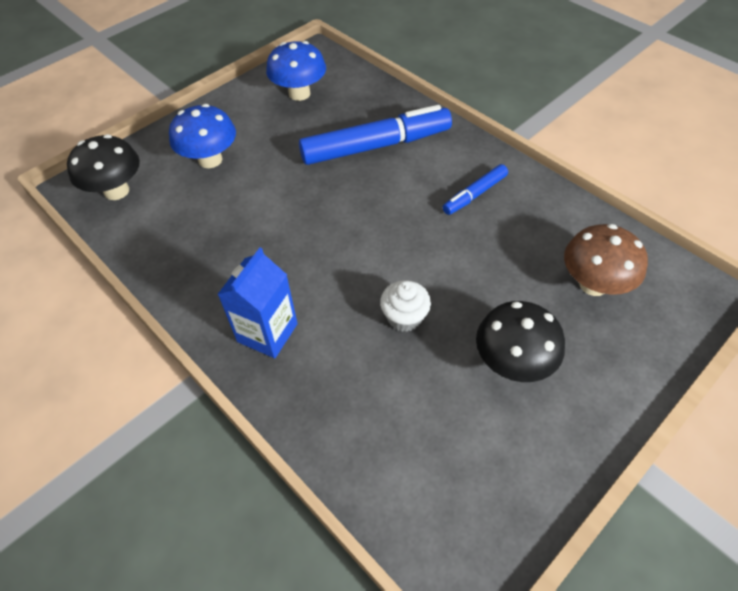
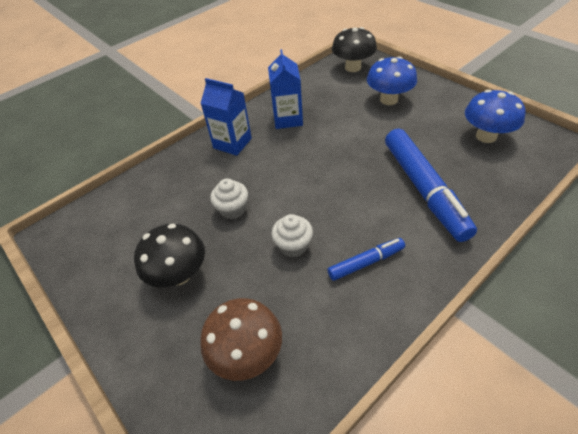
camera: 95 degrees right, 5 degrees down
blue marker [443,164,508,215] -> blue marker turned 105 degrees clockwise [327,238,405,281]
none -> blue carton [268,49,303,129]
none -> white cupcake [271,214,313,257]

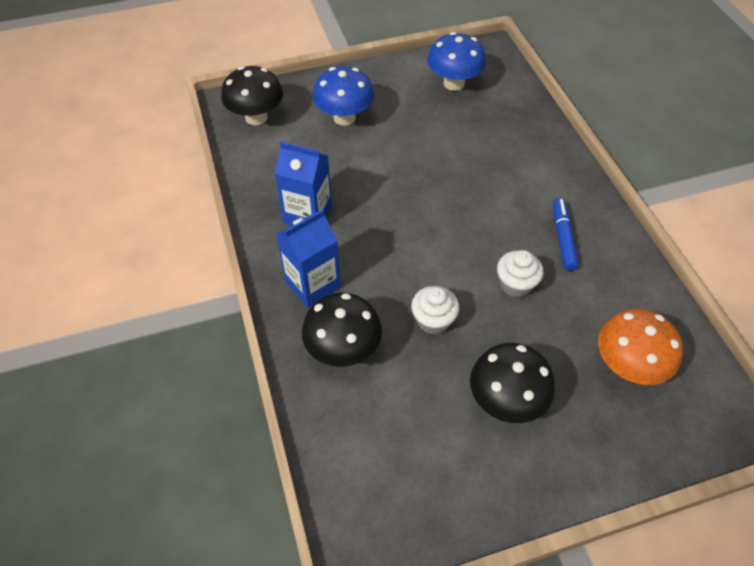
camera: 70 degrees left, 5 degrees up
brown mushroom [200,298,282,381] -> orange mushroom [598,309,683,385]
blue marker [385,128,477,242] -> none
none -> black mushroom [302,292,382,367]

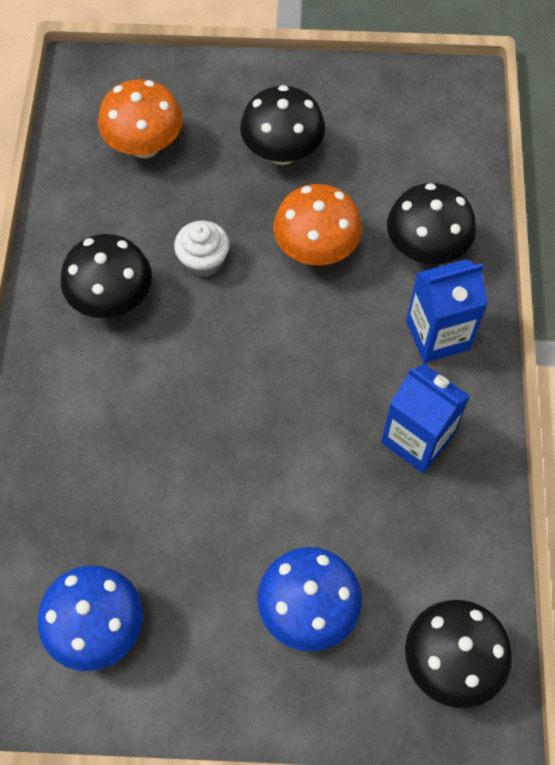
camera: 160 degrees left, 10 degrees up
white cupcake [411,286,459,335] -> orange mushroom [273,184,362,265]
blue marker [553,198,579,271] -> black mushroom [61,234,152,318]

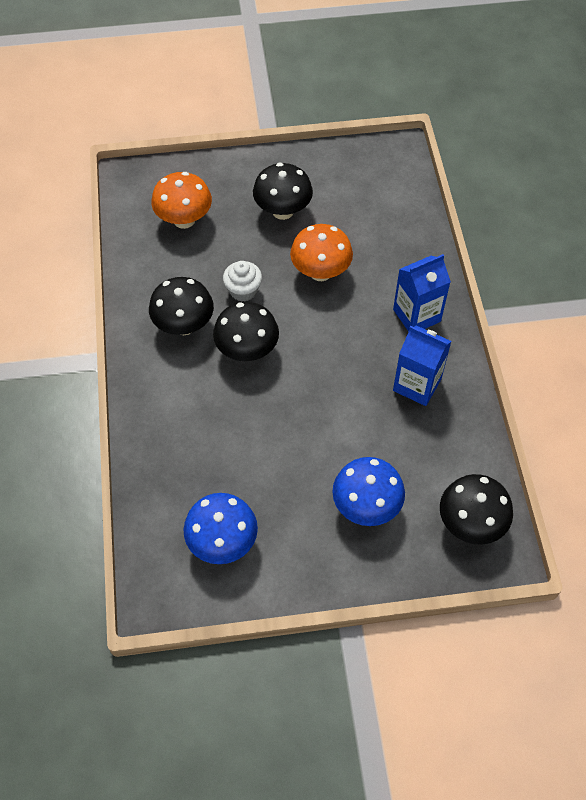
camera: 10 degrees left, 5 degrees down
black mushroom [387,183,476,264] -> black mushroom moved to [213,302,279,361]

